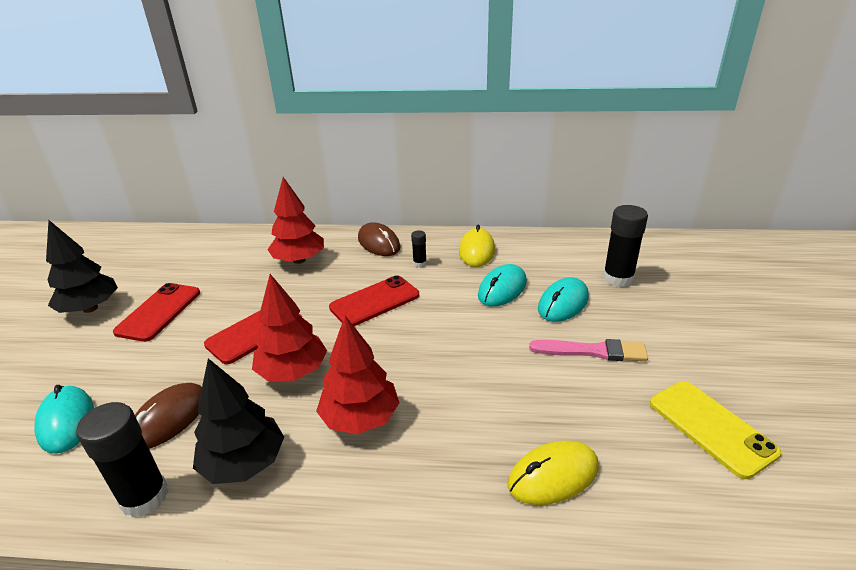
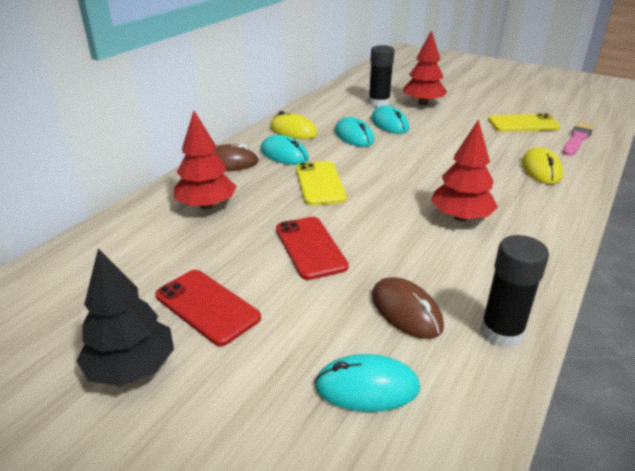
camera: 65 degrees left, 0 degrees up
black tree [193,358,284,484] -> none
red tree [252,274,327,381] -> red tree moved to [403,30,447,105]
red phone [329,275,419,326] -> yellow phone [296,161,347,205]
black glue stick [411,230,427,267] -> turquoise mouse [261,135,309,165]
pink brush [529,339,648,361] -> pink brush moved to [563,122,595,156]

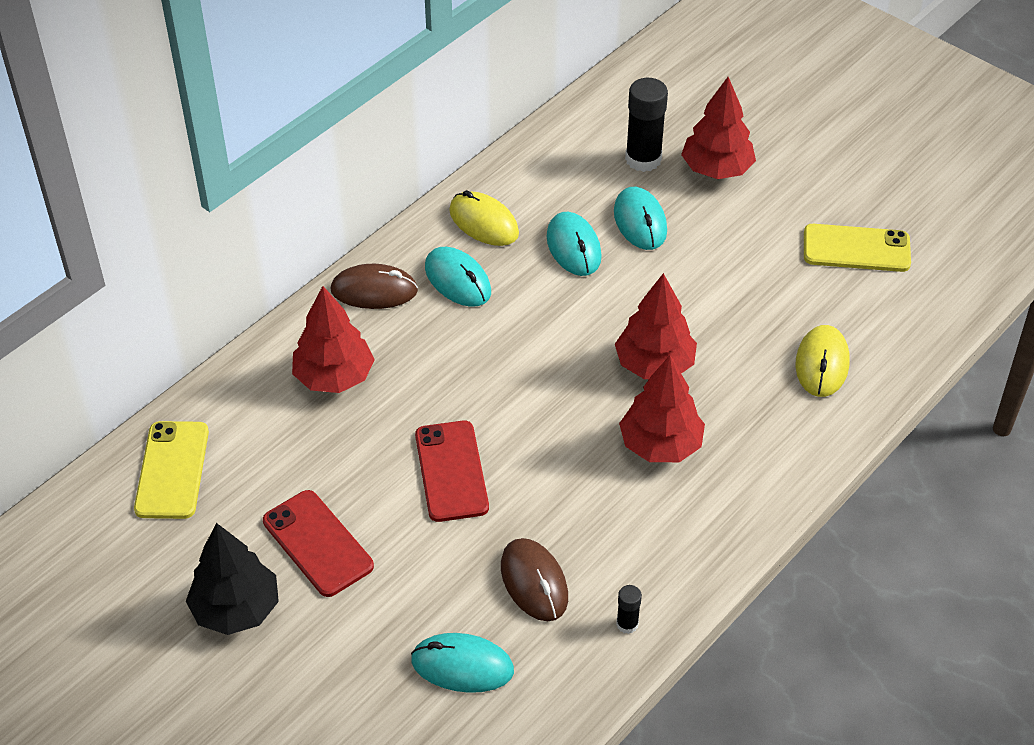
camera: 10 degrees right, 15 degrees up
yellow phone [296,161,347,205] -> yellow phone moved to [134,421,209,519]
black glue stick [480,235,549,347] -> black glue stick [616,585,642,634], size x0.49
pink brush [563,122,595,156] -> none
none -> red tree [615,273,697,379]

